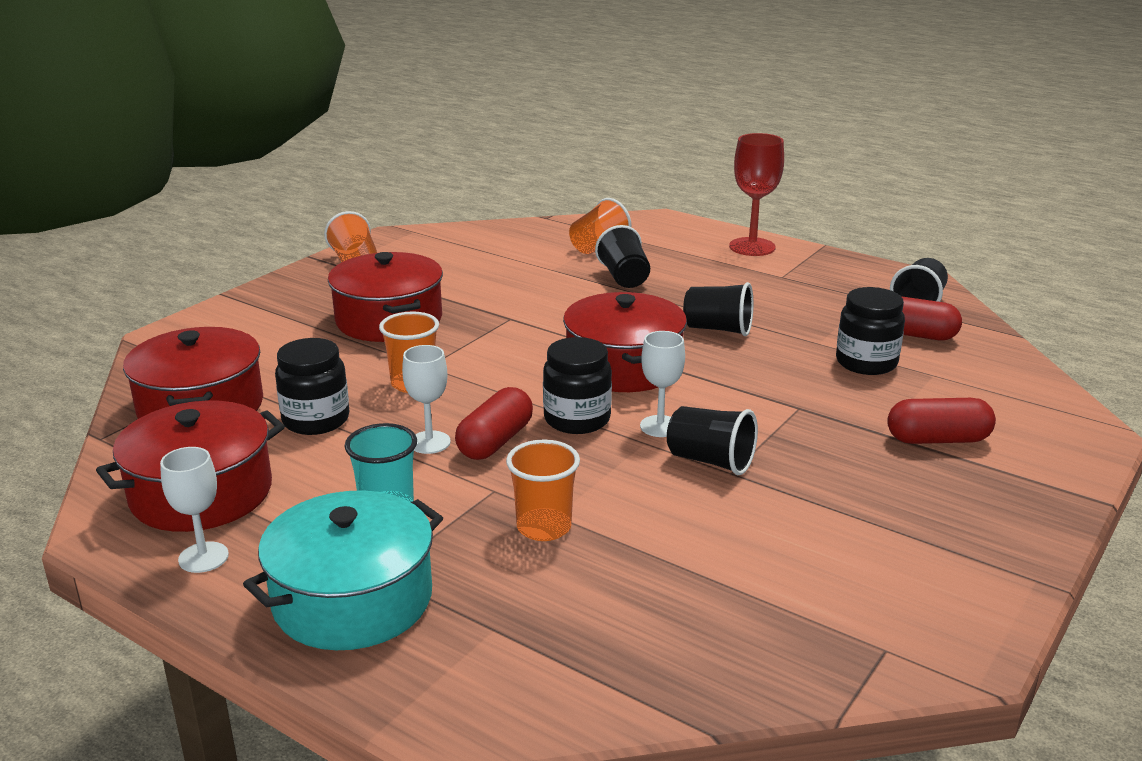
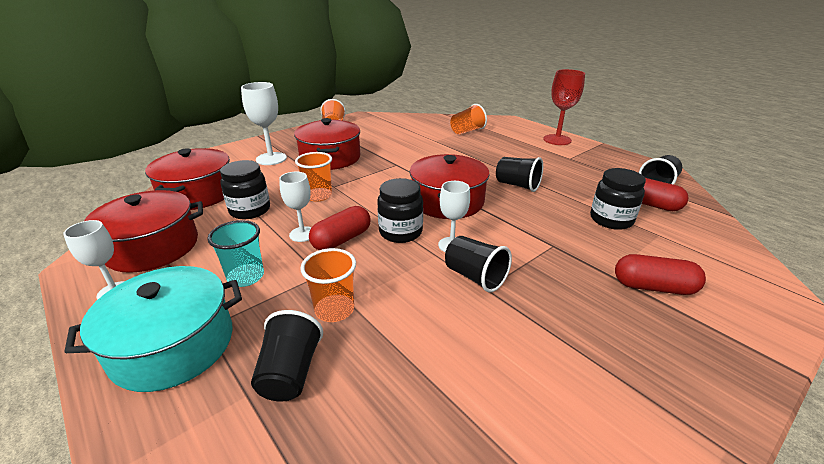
camera: 15 degrees right, 5 degrees up
black cup [595,225,650,288] -> black cup moved to [251,310,323,402]
none -> white goblet [241,82,287,165]

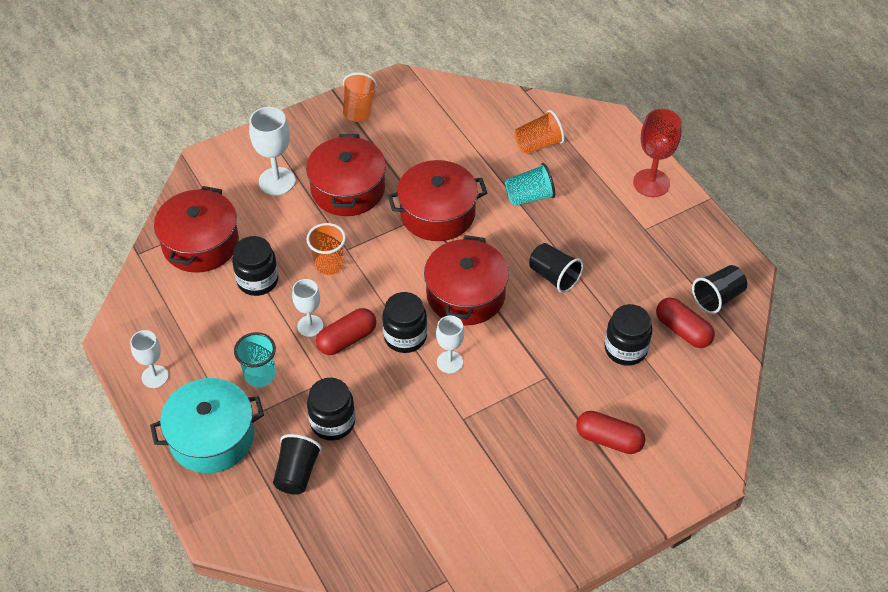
camera: 10 degrees right, 20 degrees up
red pot [84,190,203,273] -> red pot moved to [388,160,487,241]
orange cup [300,248,356,322] -> black jar [307,378,355,441]
black cup [445,236,512,293] -> none
none -> turquoise cup [505,163,555,206]

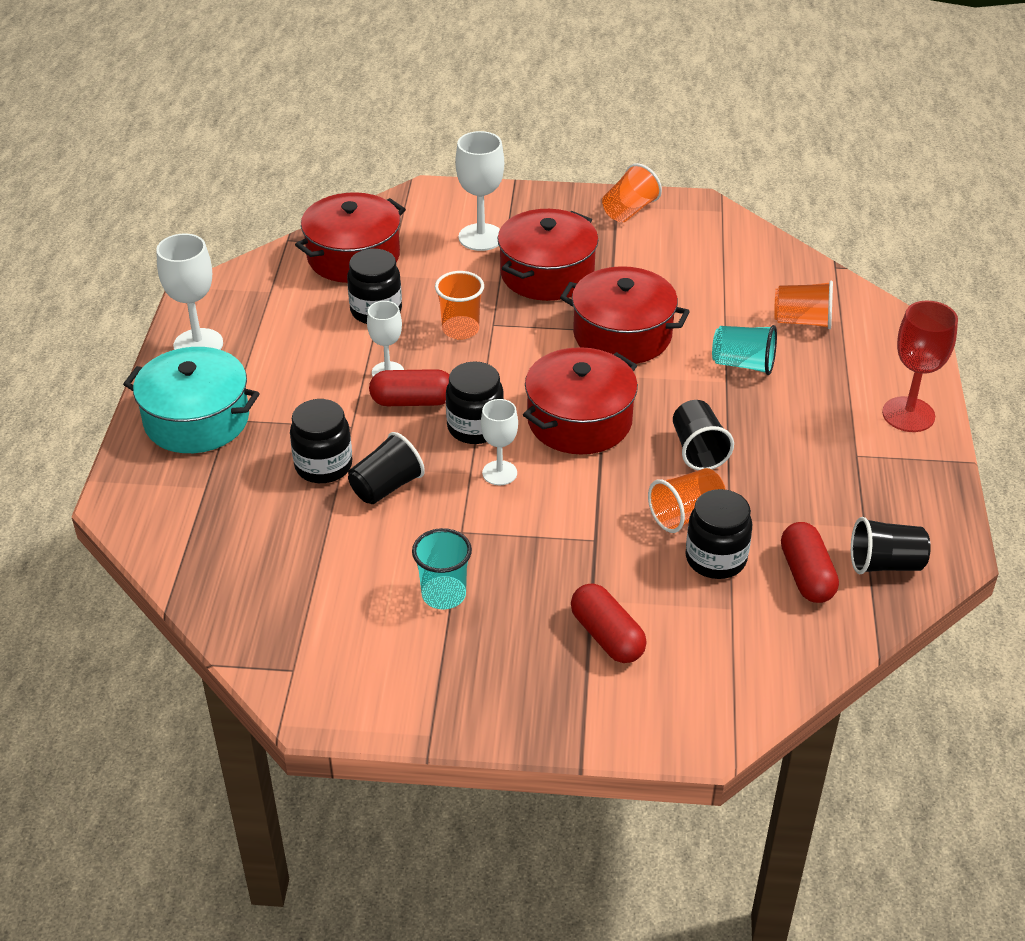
camera: 35 degrees right, 10 degrees down
white goblet [130,330,168,388] -> white goblet [156,234,223,350], size x1.54
turquoise cup [234,332,276,387] -> turquoise cup moved to [412,528,472,609]
black cup [273,434,322,495] -> black cup moved to [348,432,425,504]
none -> orange cup [648,468,726,533]

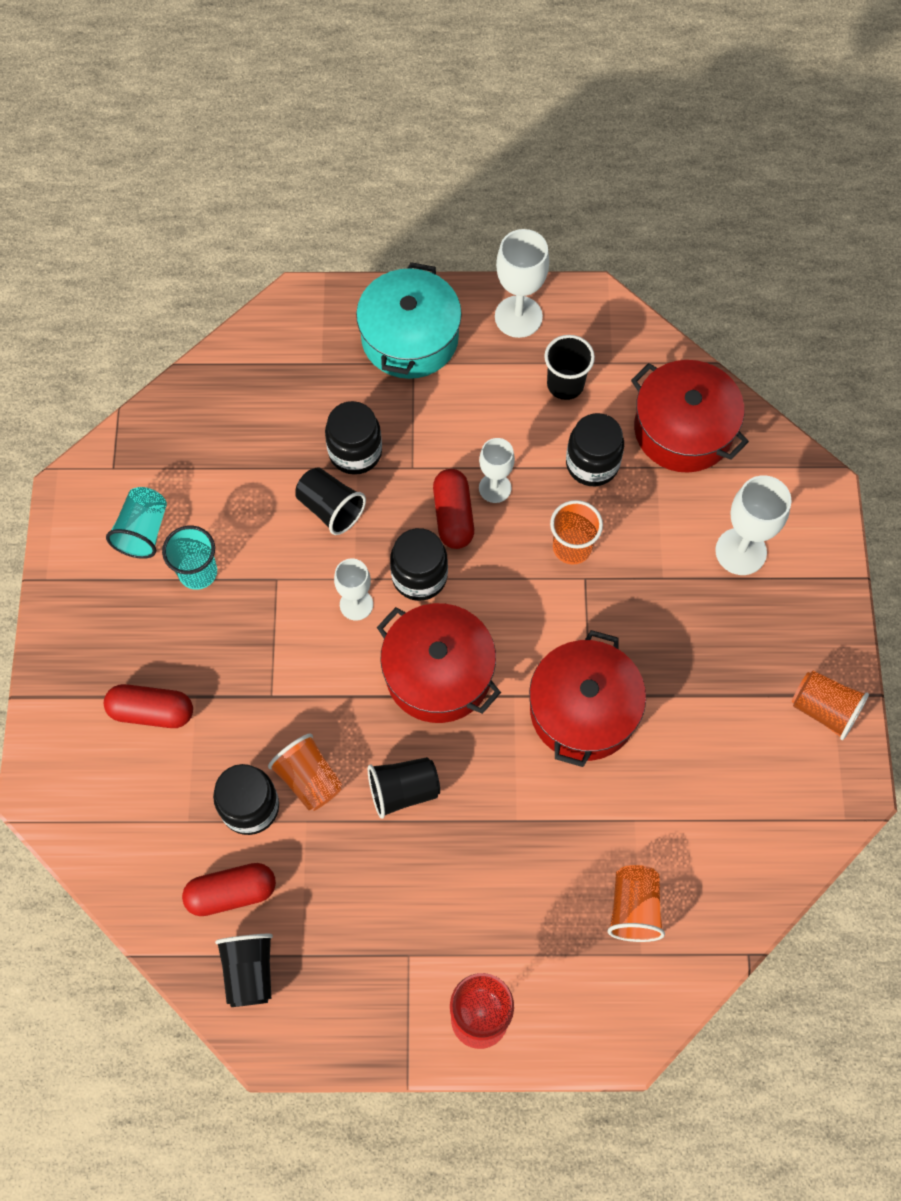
camera: 85 degrees right, 25 degrees up
red pot [498,209,598,301] -> none
red capsule [571,584,647,663] -> red capsule turned 45 degrees clockwise [104,684,193,728]
turquoise cup [712,325,777,375] -> turquoise cup moved to [106,487,167,559]
none -> black cup [544,335,595,400]

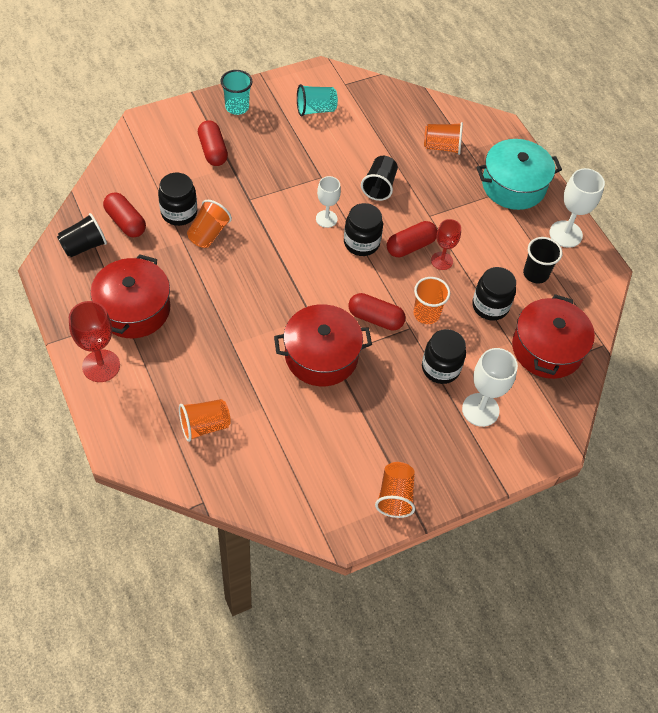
camera: 60 degrees right, 10 degrees down
turquoise cup [162,526,217,590] -> turquoise cup moved to [220,70,252,115]
black jar [325,401,382,475] -> black jar moved to [422,329,466,384]
black cup [368,757,440,819] -> none
red pot [377,603,501,723] -> red pot moved to [90,254,170,338]
white goblet [479,438,515,503] -> red goblet [431,219,461,270]
none -> red capsule [348,293,406,331]
none -> orange cup [424,122,463,155]

